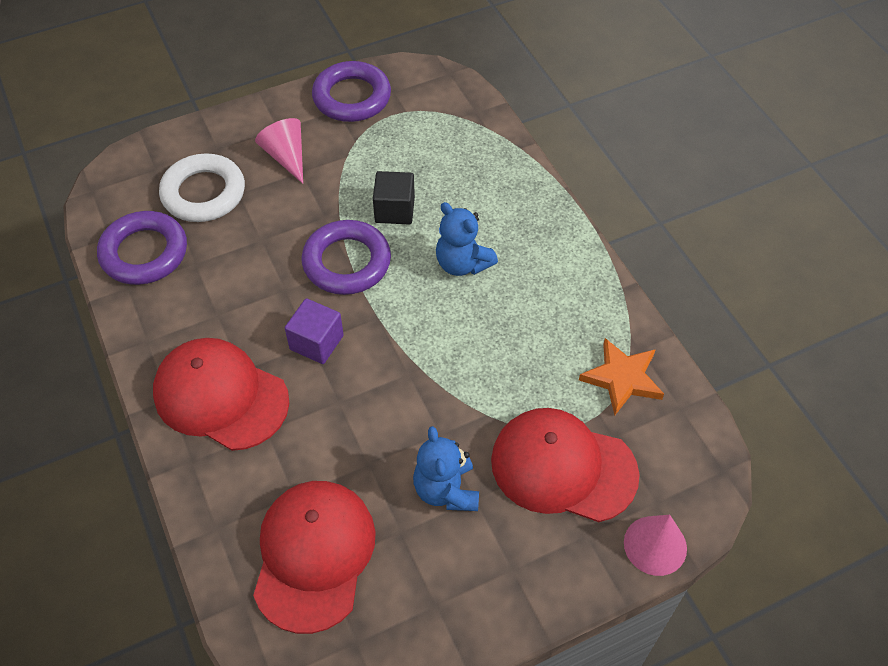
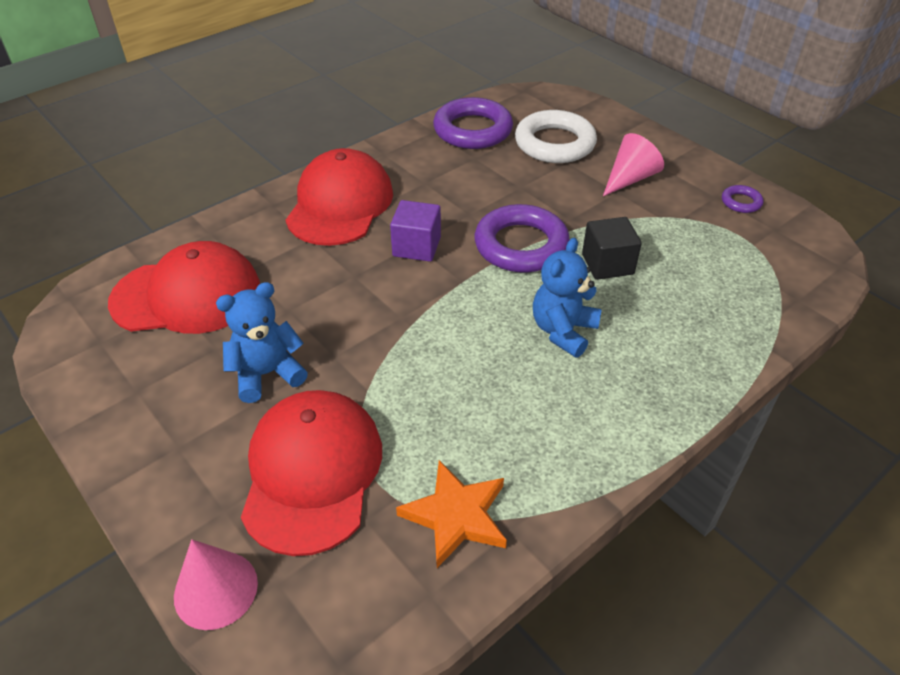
camera: 75 degrees right, 10 degrees down
purple ring [312,61,391,122] -> purple ring [722,185,763,213], size x0.45

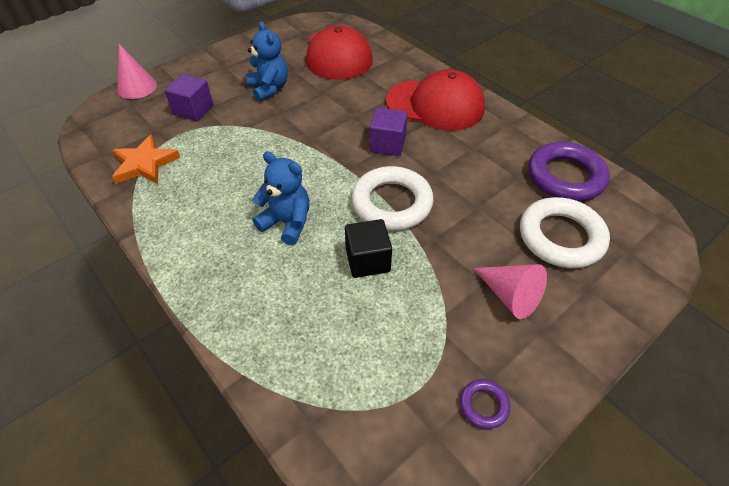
camera: 90 degrees right, 5 degrees up
red cap [241,390,382,556] -> purple cube [164,74,213,121]
purple ring [475,204,570,272] -> white ring [351,166,434,231]

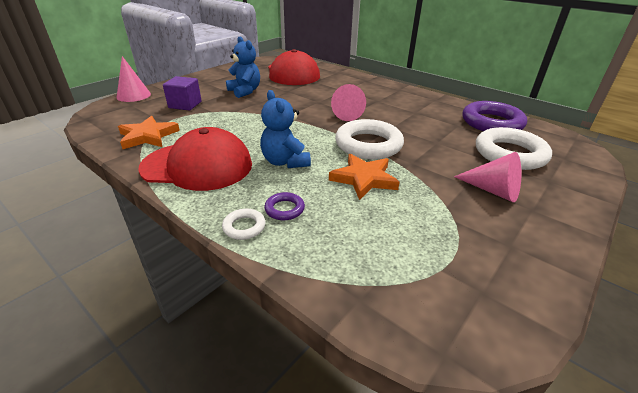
camera: 10 degrees left, 15 degrees down
blue teddy bear [252,151,310,245] -> blue teddy bear turned 135 degrees counterclockwise [260,90,311,168]
black cube [345,219,392,278] -> orange star [329,154,400,200]
purple cube [369,108,407,156] -> pink cone [331,84,366,121]
red cap [386,69,485,131] -> red cap moved to [138,127,252,191]
purple ring [460,379,510,429] -> purple ring moved to [264,192,305,220]
none -> white ring [222,209,265,240]

